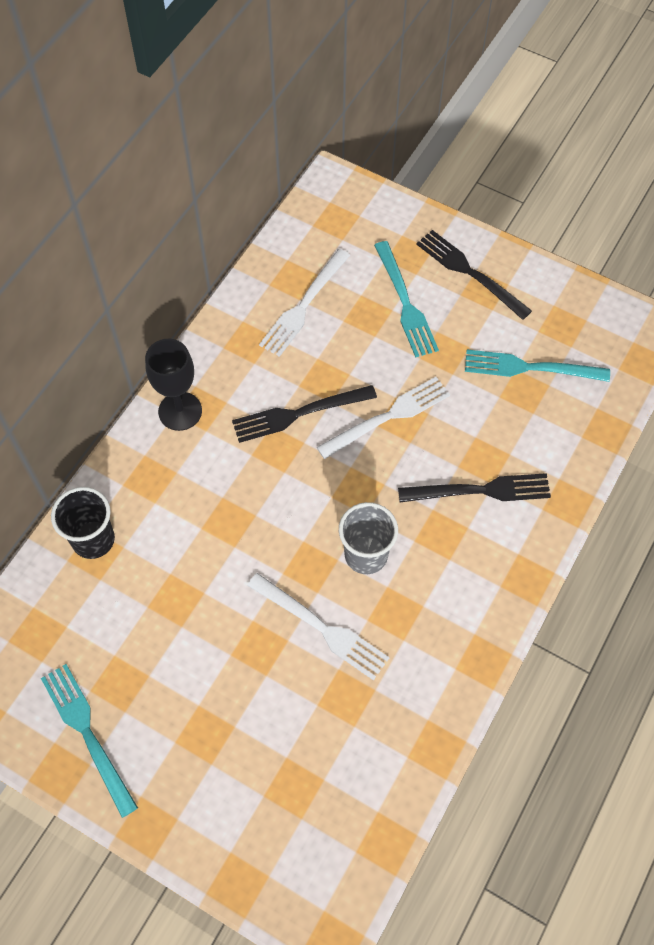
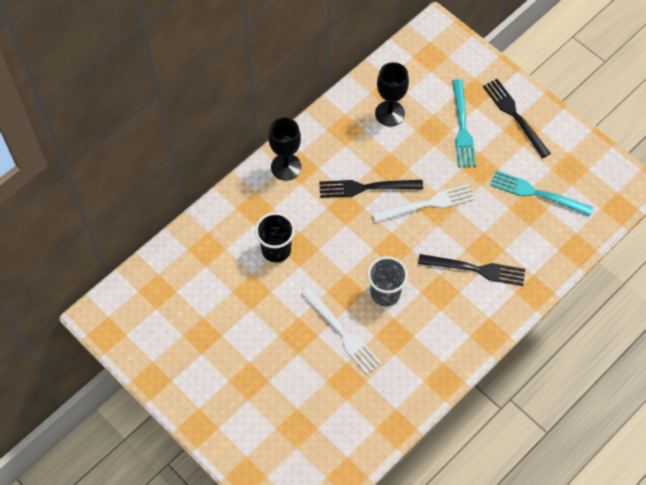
camera: 15 degrees right, 0 degrees up
turquoise fork [41,664,138,818] -> none
black cup [51,487,115,559] -> black cup moved to [255,212,295,263]
white fork [259,249,350,357] -> black goblet [375,62,409,127]

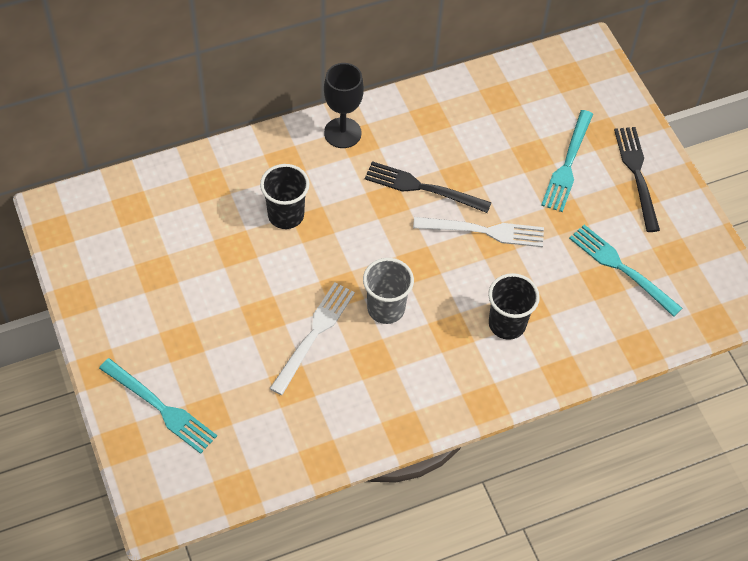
camera: 20 degrees right, 5 degrees down
white fork [301,287,382,375] -> white fork turned 135 degrees counterclockwise [269,282,355,395]
black goblet [375,62,409,127] -> none
black fork [418,254,525,286] -> black cup [488,273,540,340]
none -> turquoise fork [99,358,217,454]

